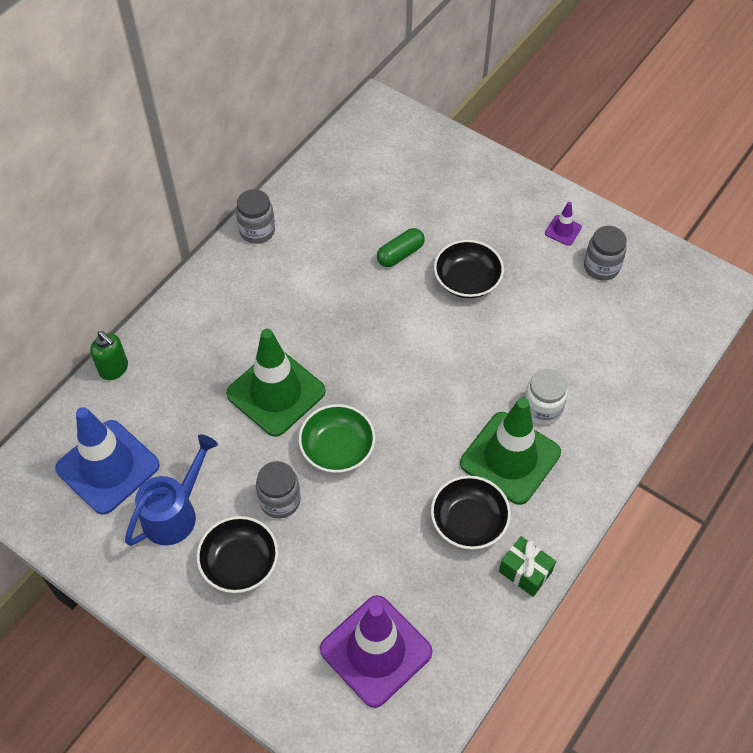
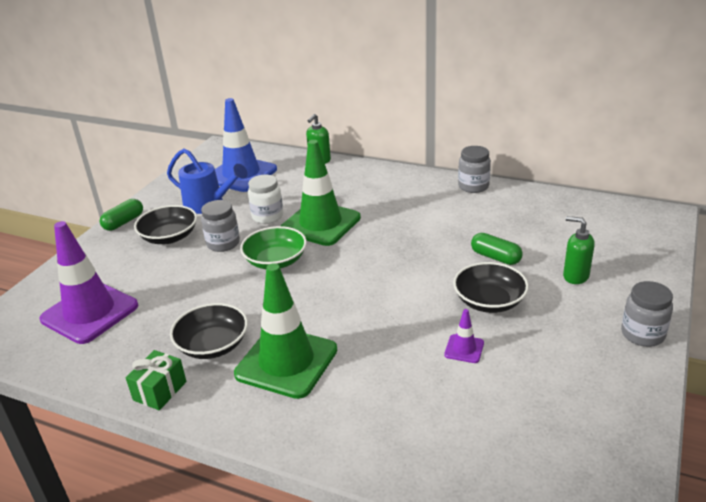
camera: 80 degrees right, 25 degrees down
white jar [524,369,568,425] -> white jar moved to [248,175,283,224]
purple traffic cone [545,202,582,246] -> purple traffic cone moved to [444,309,484,363]
grey jar [584,226,627,281] -> grey jar moved to [621,281,673,347]
none -> green capsule [100,199,143,231]
none -> green soap dispenser [563,216,595,284]

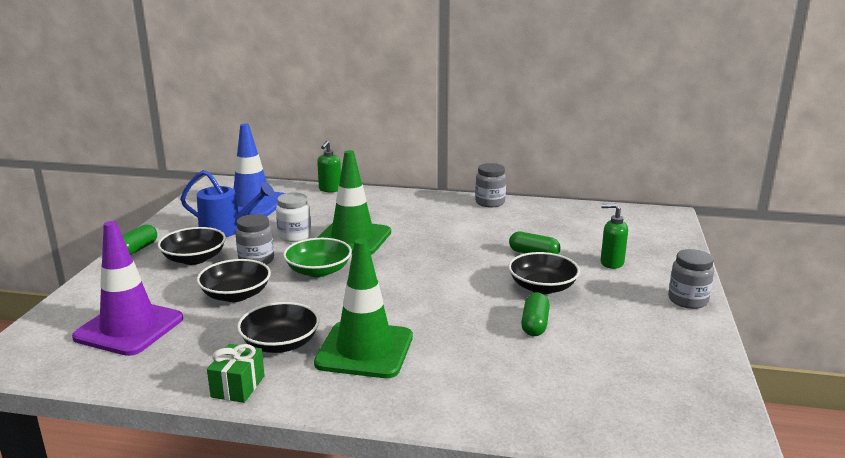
camera: 15 degrees left, 10 degrees down
purple traffic cone [444,309,484,363] -> green capsule [521,293,550,336]
none -> black bowl [197,259,271,302]

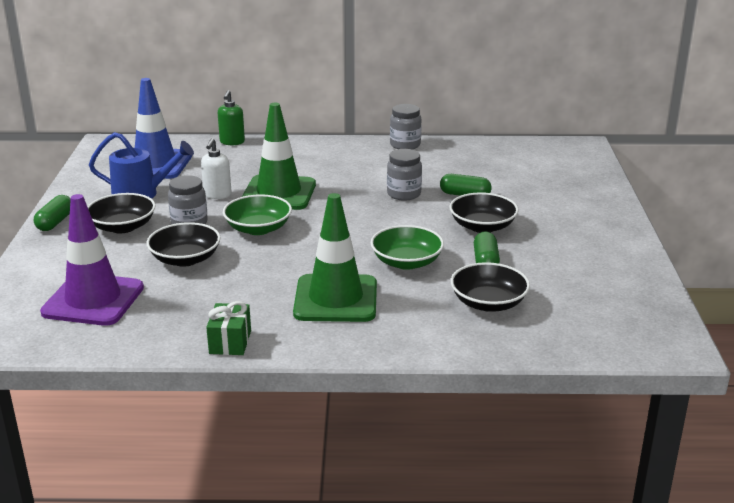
camera: 10 degrees left, 5 degrees up
black bowl [237,302,320,353] -> black bowl moved to [451,262,530,312]
white jar [276,192,311,242] -> white soap dispenser [201,138,232,199]
green soap dispenser [601,204,628,269] -> none
grey jar [668,249,714,309] -> grey jar moved to [387,149,422,201]
none -> green bowl [371,225,444,270]

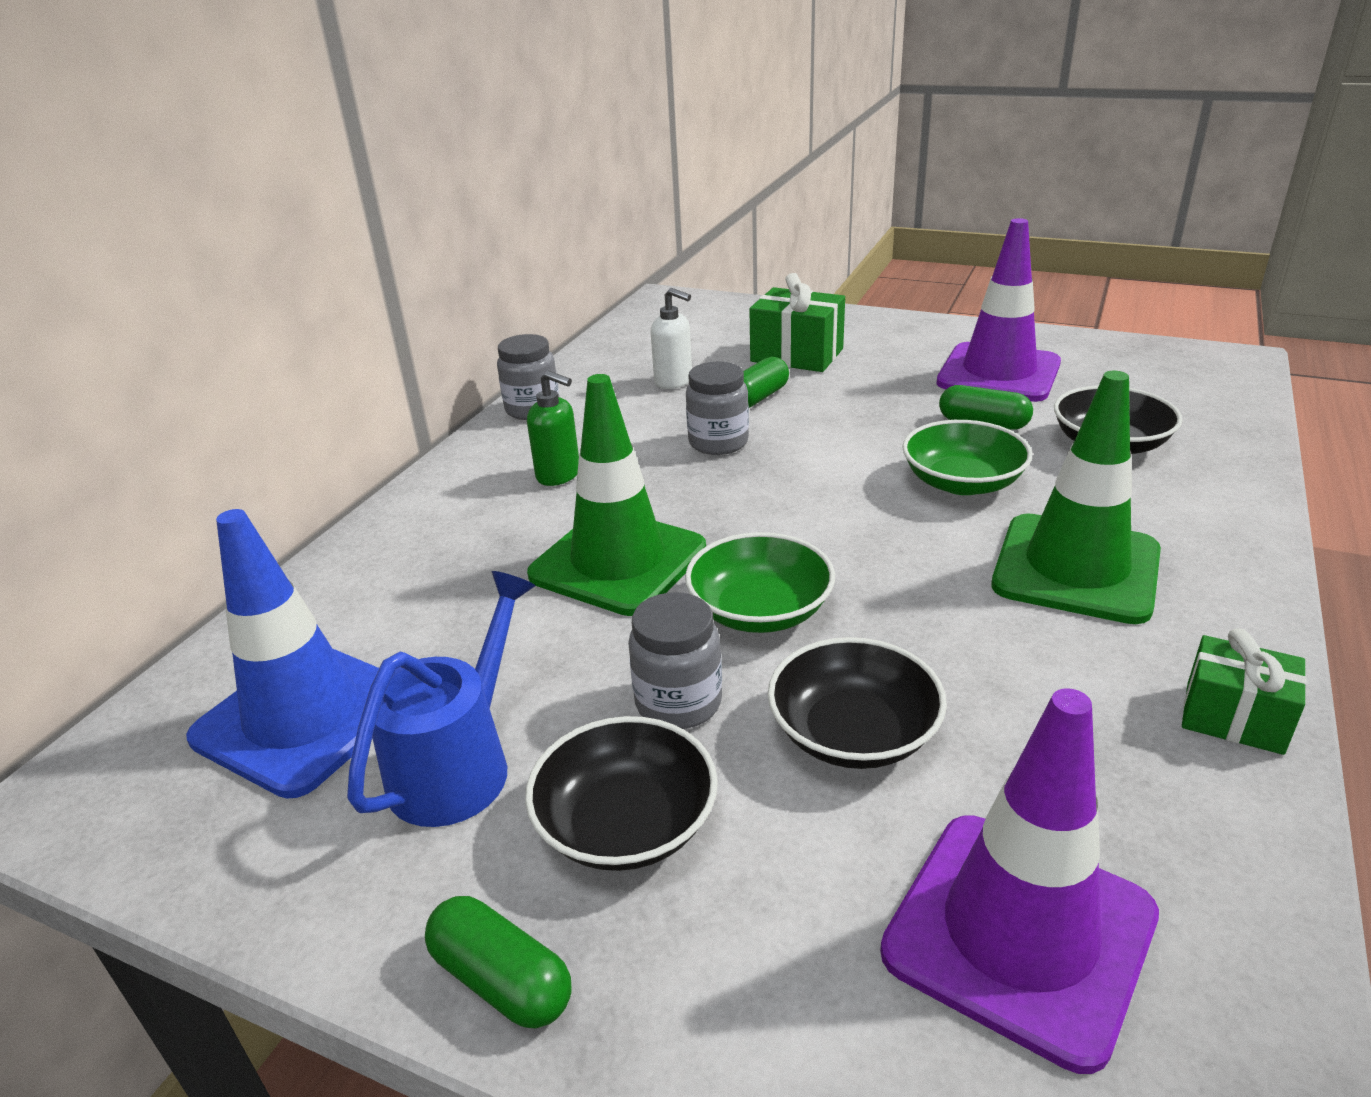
camera: 65 degrees left, 5 degrees up
white soap dispenser [201,138,232,199] -> white soap dispenser moved to [651,288,692,389]
green soap dispenser [218,90,245,145] -> green soap dispenser moved to [527,370,579,486]
black bowl [450,192,519,233] -> none
none -> green gift [749,273,845,372]
none -> purple traffic cone [936,218,1061,402]

